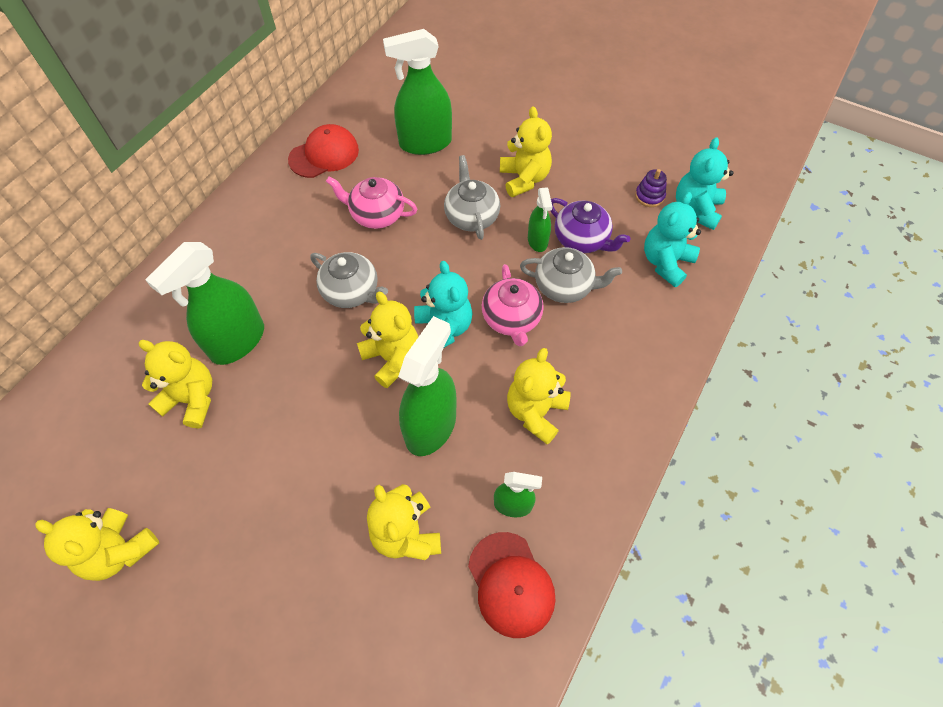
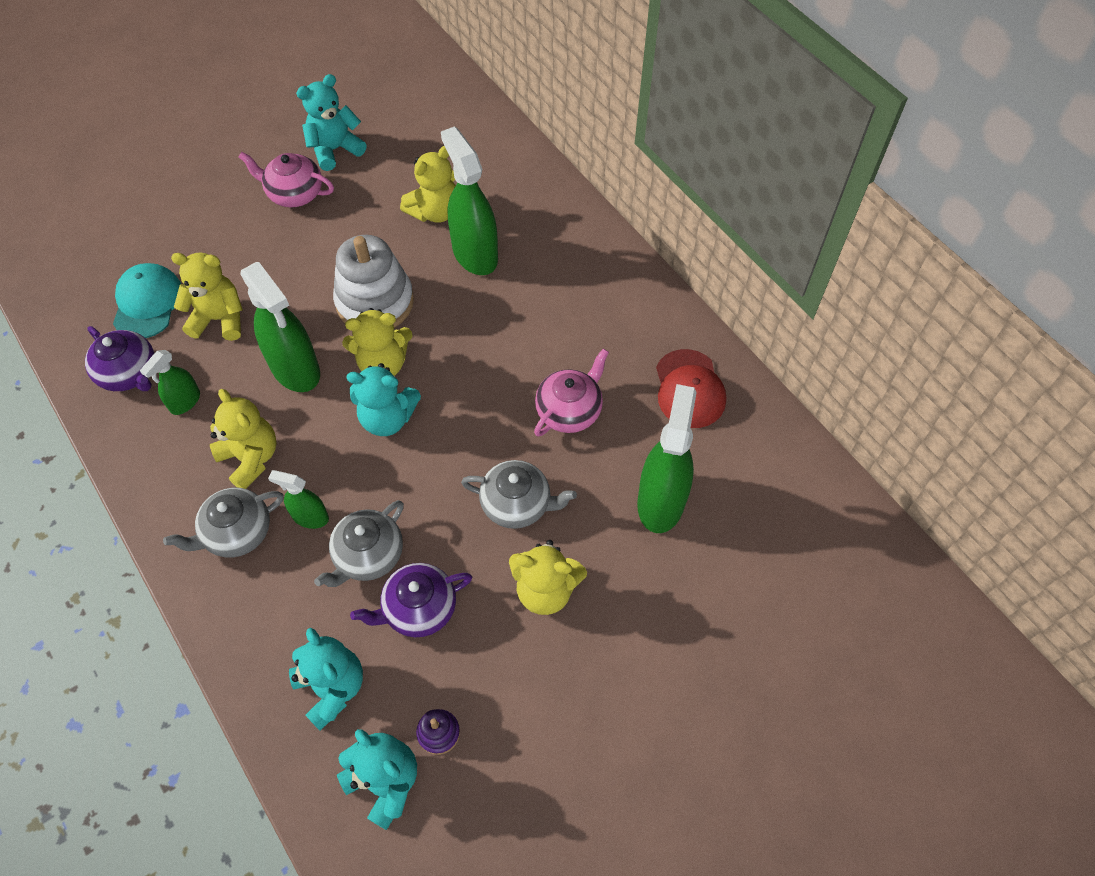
camera: 115 degrees right, 0 degrees up
yellow teddy bear [35,508,159,581] -> turquoise teddy bear [296,74,367,171]
grey teapot [310,252,388,308] -> grey teapot moved to [163,488,283,558]
red cap [468,532,556,638] -> purple teapot [85,326,154,391]
pink teapot [482,264,544,346] -> pink teapot moved to [239,152,334,207]
green spray bottle [528,187,552,252] -> green spray bottle moved to [268,470,329,529]
none -> turquoise cap [113,263,181,338]
none -> white stacking toy [333,235,414,328]

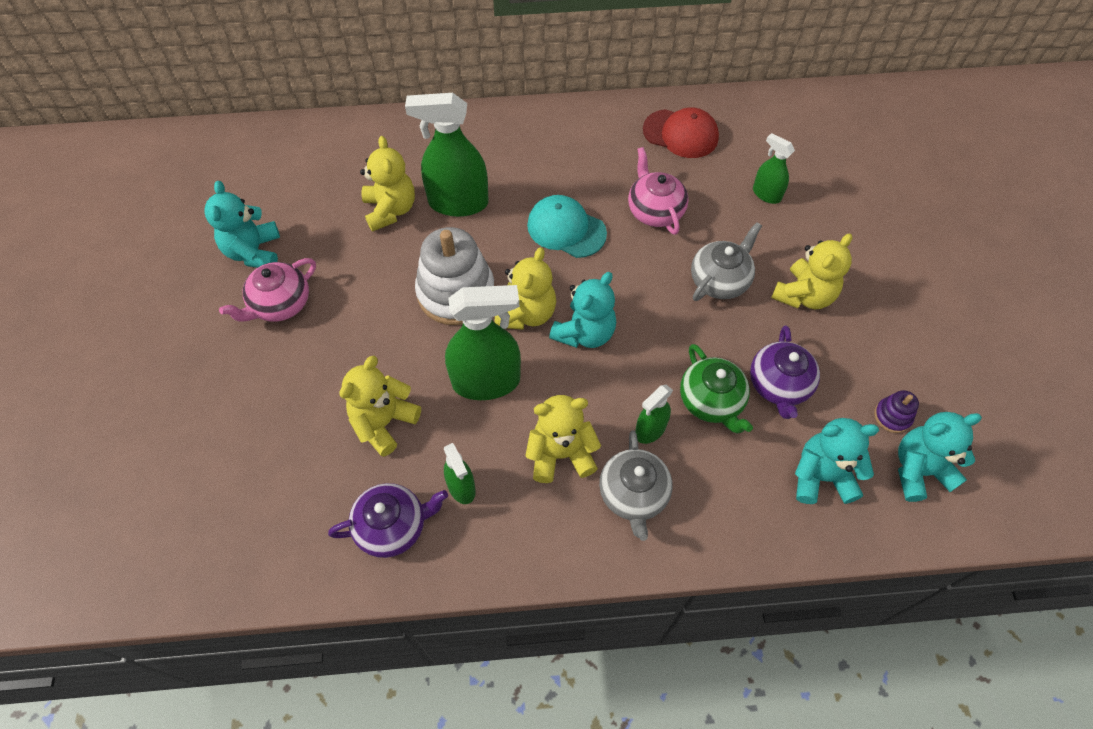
camera: 60 degrees left, 0 degrees up
turquoise cap [113,263,181,338] -> turquoise cap moved to [527,195,607,258]
grey teapot [314,500,404,587] -> green teapot [680,344,753,433]
green spray bottle [637,384,697,533] -> green spray bottle [753,133,795,204], size x0.53

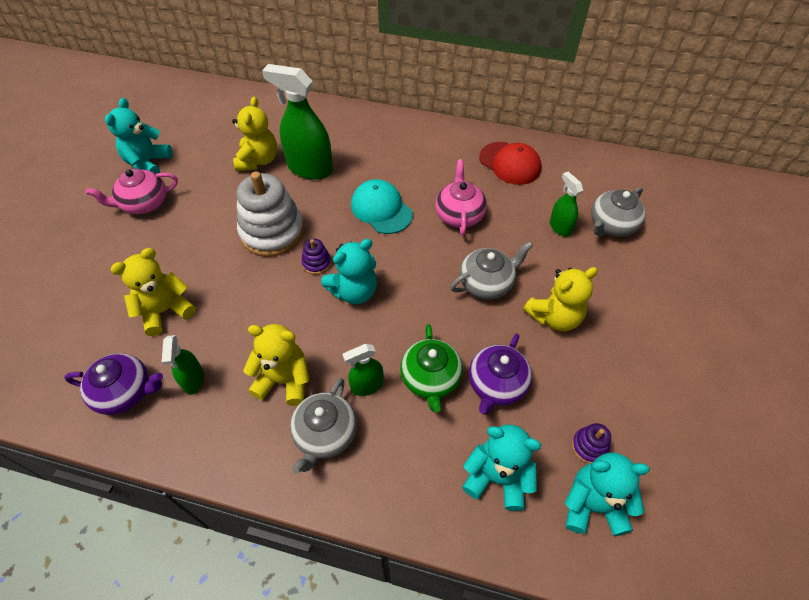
camera: 20 degrees right, 5 degrees down
green spray bottle [445,285,521,400] -> none
yellow teddy bear [495,247,556,330] -> purple stacking toy [301,239,331,275]
none -> grey teapot [591,187,646,237]

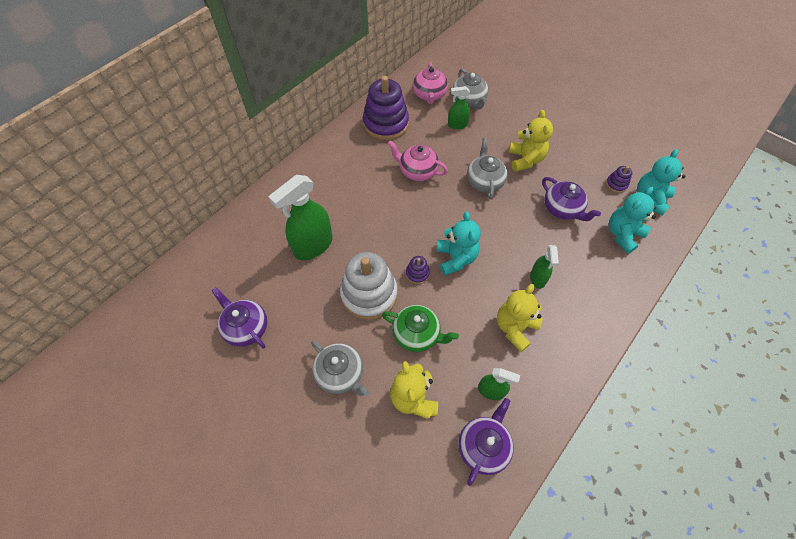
camera: 65 degrees left, 5 degrees up
pink teapot [86,168,178,214] -> pink teapot moved to [413,62,448,104]
turquoise teddy bear [105,98,172,174] -> none
yellow teddy bear [232,96,277,171] -> none
grey teapot [290,378,357,474] -> grey teapot moved to [311,340,369,396]
turquoise cap [351,179,413,234] -> none
green teapot [400,324,463,412] -> green teapot moved to [382,305,459,352]
red cap [479,142,541,185] -> purple stacking toy [363,76,409,141]
none -> purple teapot [211,287,267,349]

